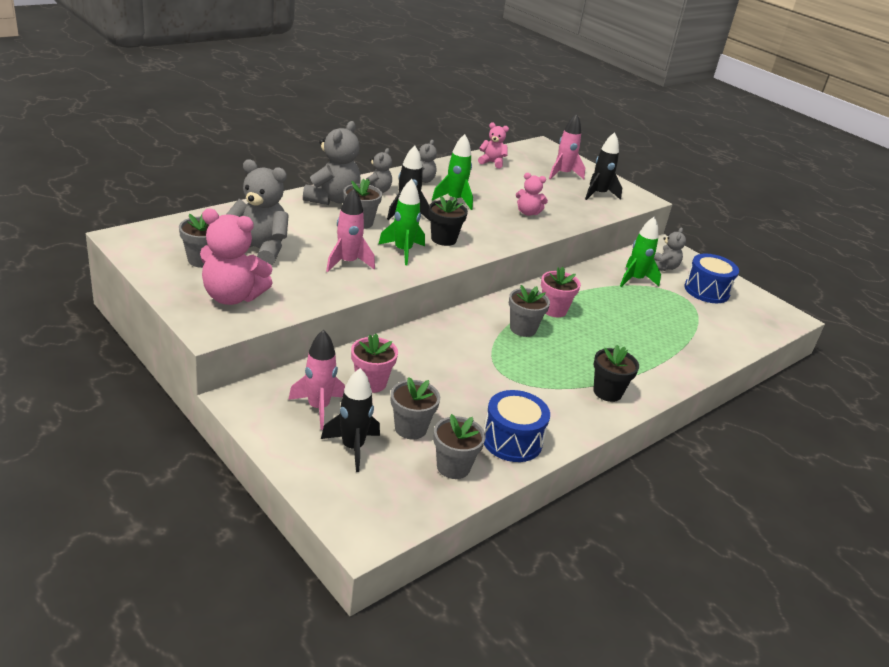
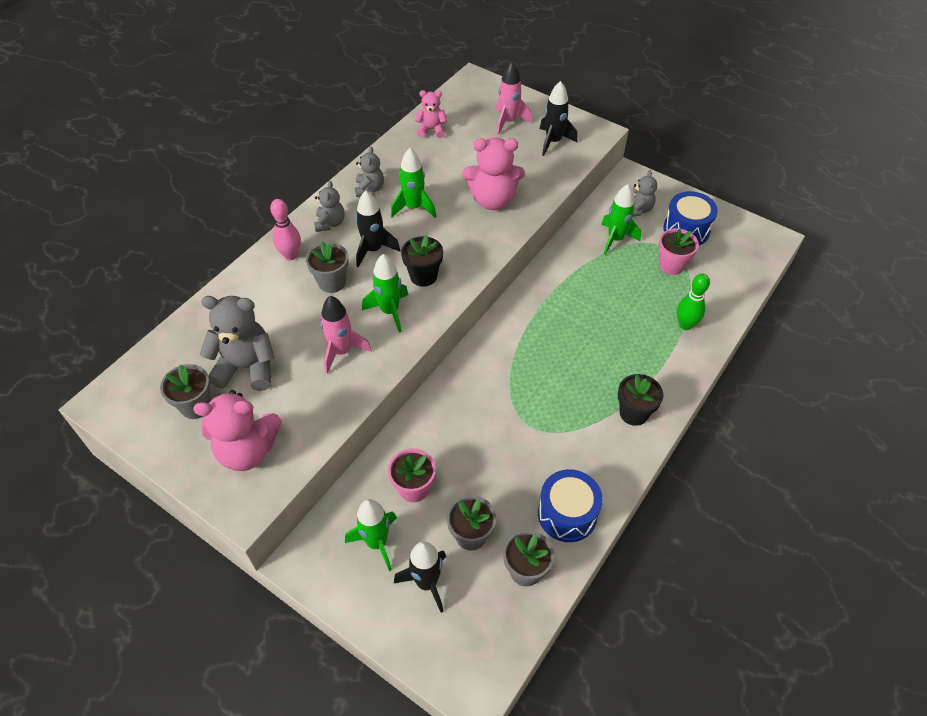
camera: 10 degrees left, 20 degrees up
pink rocket [288,330,345,430] -> green rocket [345,499,397,571]
grey teddy bear [303,121,361,205] -> pink bowling pin [270,199,301,260]
grey flower pot [509,285,550,337] -> none
pink teddy bear [516,173,548,216] -> pink teddy bear [462,137,525,210], size x1.76
pink flower pot [541,267,581,317] -> pink flower pot moved to [659,228,699,275]
none -> green bowling pin [677,274,710,330]

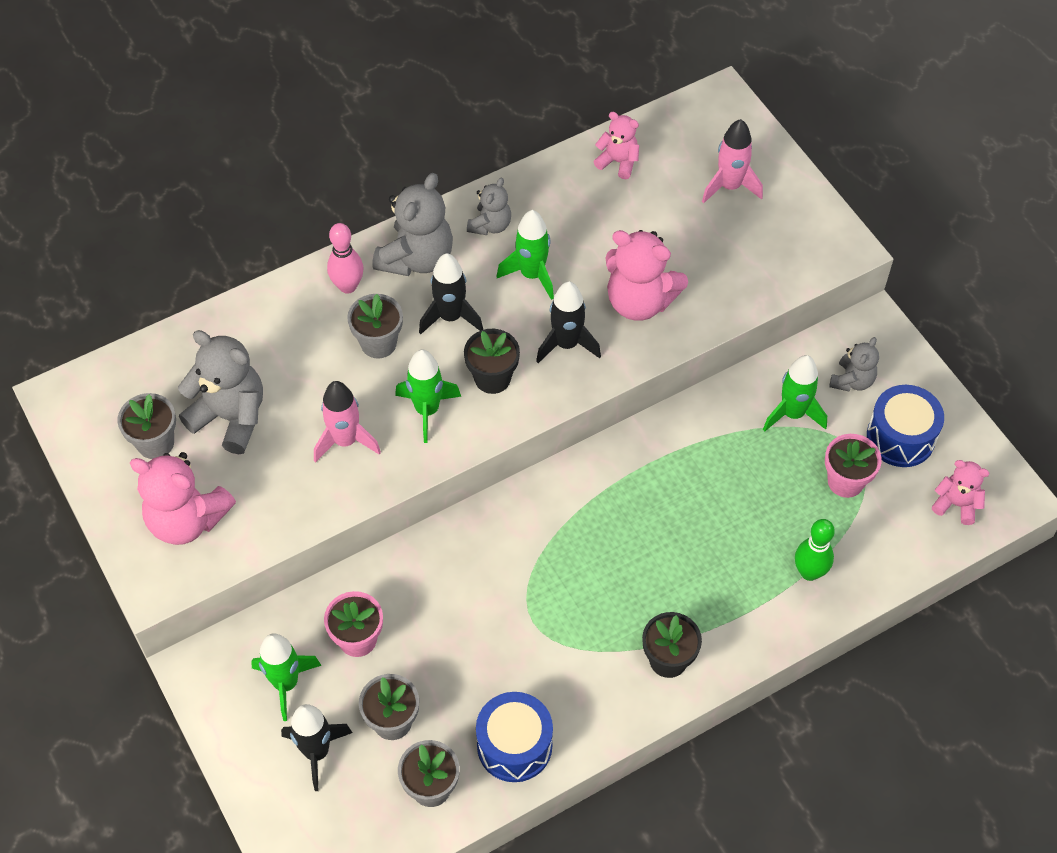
camera: 25 degrees right, 5 degrees up
grey teddy bear [314,181,344,232] -> grey teddy bear [373,173,453,276], size x1.76
black rocket [540,81,577,156] -> black rocket moved to [536,281,601,363]
none -> pink teddy bear [932,460,989,525]

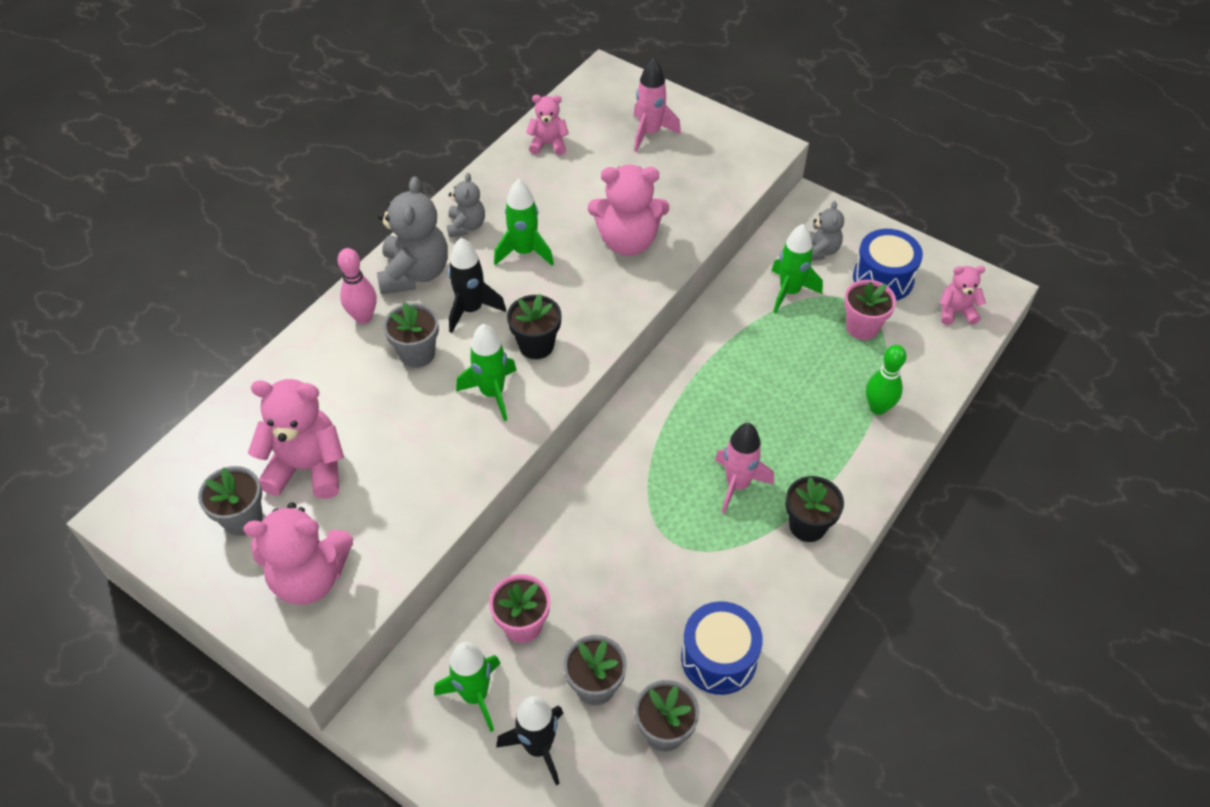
camera: 25 degrees left, 5 degrees down
grey teddy bear [178,330,263,454] -> pink teddy bear [248,379,344,499]
pink rocket [314,381,381,463] -> pink rocket moved to [715,423,774,514]
black rocket [536,281,601,363] -> none

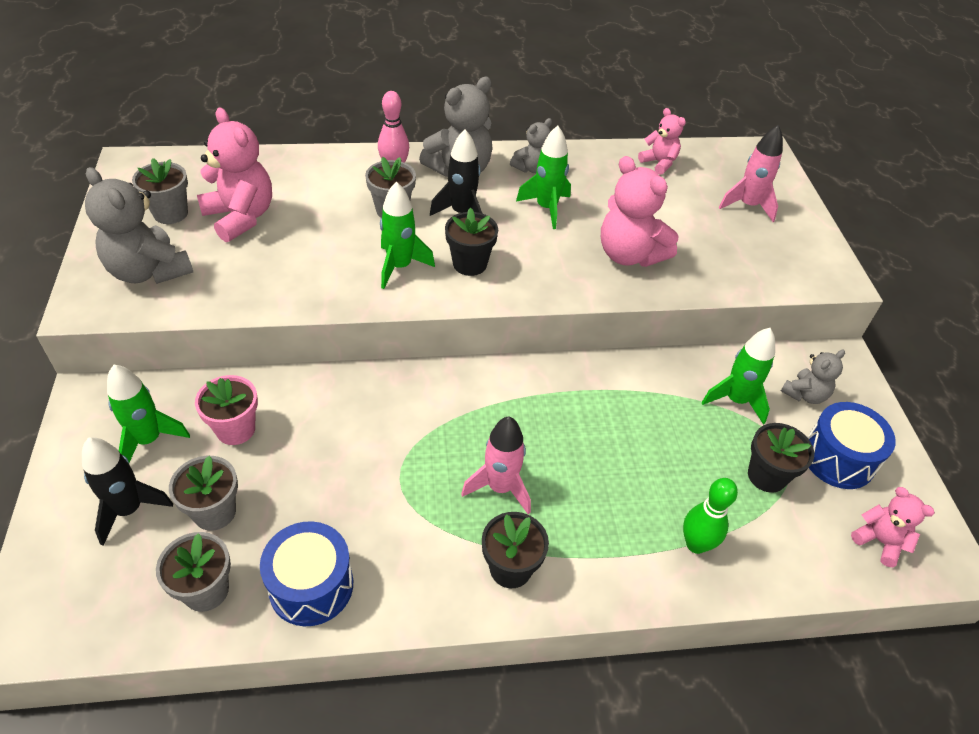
camera: 45 degrees right, 5 degrees down
pink teddy bear [243,502,353,605] -> grey teddy bear [85,167,193,284]
pink flower pot [844,280,896,340] -> black flower pot [748,423,814,493]

